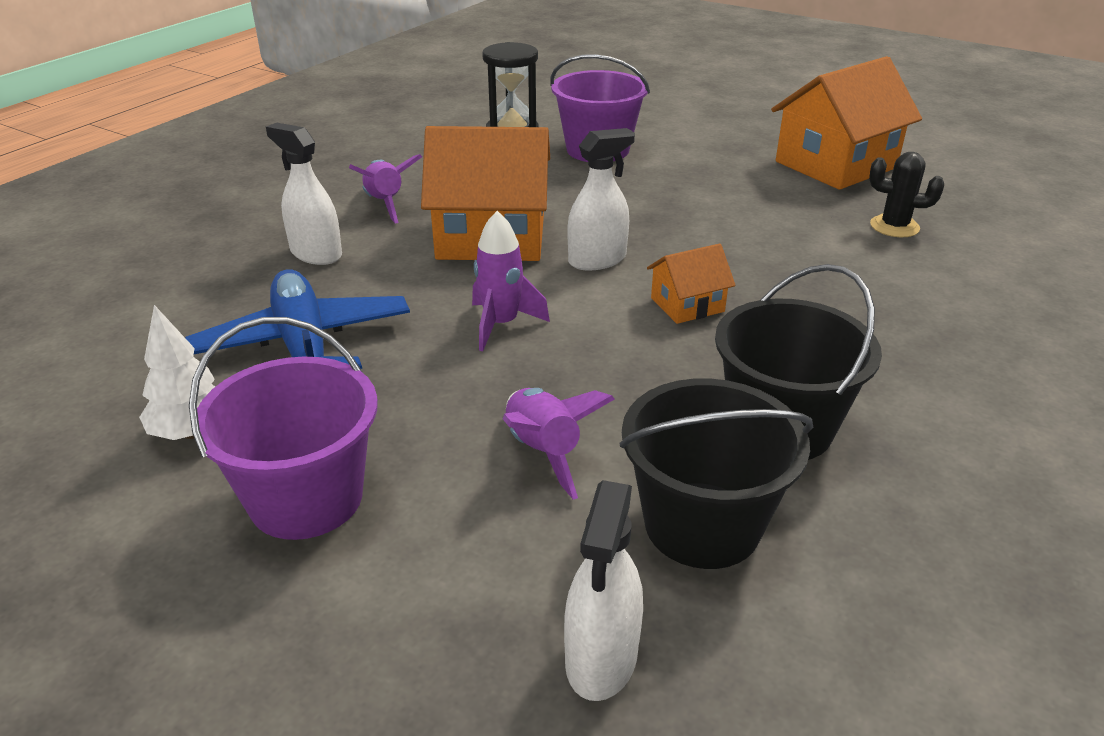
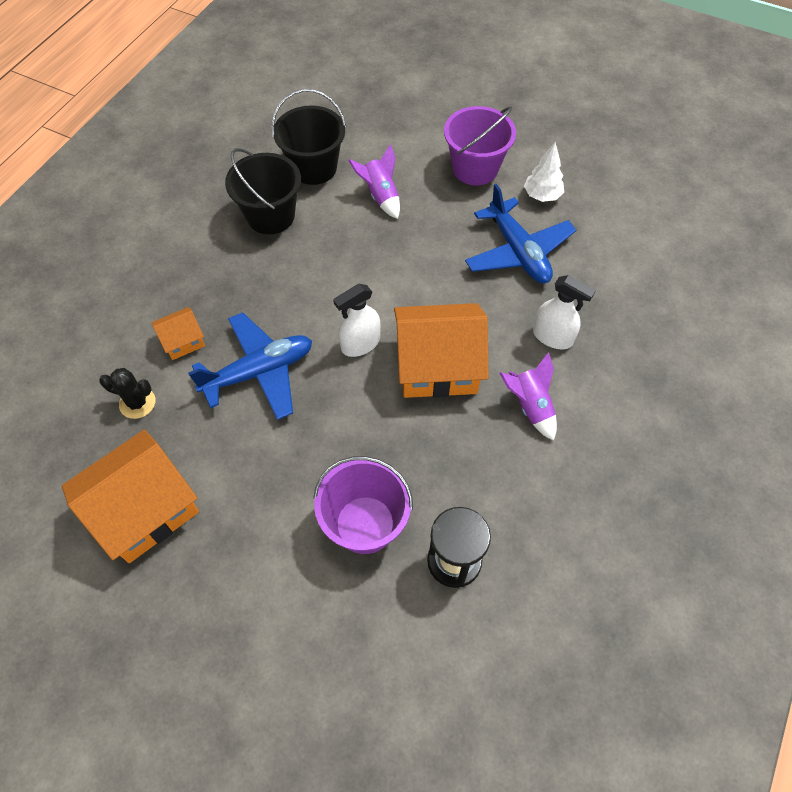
camera: 175 degrees right, 25 degrees up
purple rocket [472,211,550,351] -> none
white spray bottle [564,480,643,701] -> none
orange house [647,244,736,324] -> orange house moved to [152,307,205,360]
none -> blue plane [188,312,312,420]

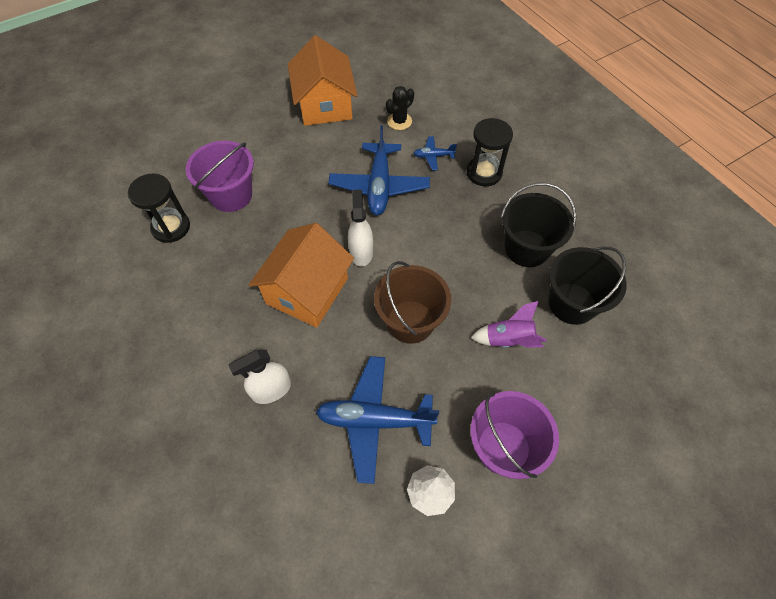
camera: 120 degrees right, 0 degrees up
orange house [152,307,205,360] -> blue plane [413,136,457,171]
purple rocket [499,352,557,441] -> none
none -> brown bucket [374,261,451,344]
none -> black hourglass [467,118,513,186]

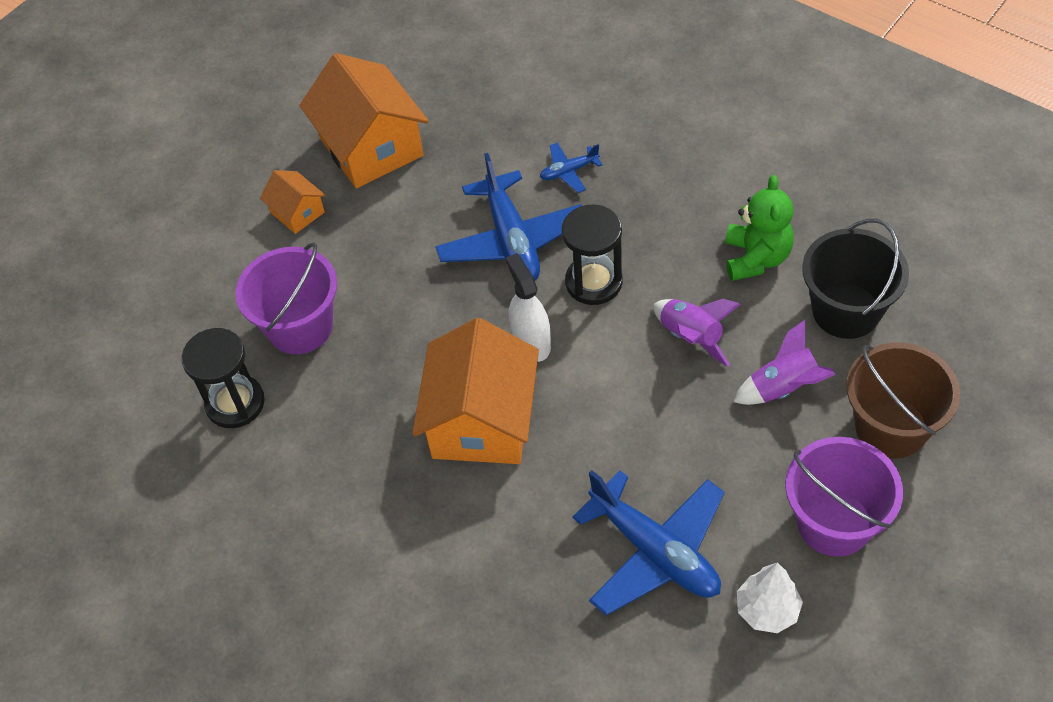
camera: 15 degrees left, 5 degrees down
white spray bottle [229,350,291,404] -> none
blue plane [316,356,439,484] -> blue plane turned 120 degrees counterclockwise [572,470,725,616]
brown bucket [374,261,451,344] -> brown bucket moved to [846,342,960,458]
black cactus [386,86,414,130] -> none
black hourglass [467,118,513,186] -> black hourglass moved to [562,205,623,305]
black bucket [501,183,576,267] -> green teddy bear [725,175,794,281]
none -> orange house [260,170,326,234]
none -> purple rocket [653,299,741,367]

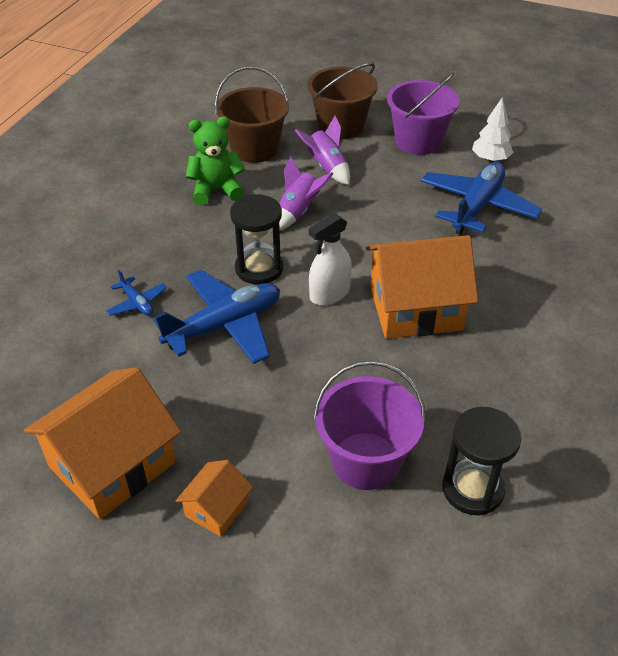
camera: 110 degrees left, 10 degrees down
black bucket [802,219,909,339] -> brown bucket [215,66,289,163]

